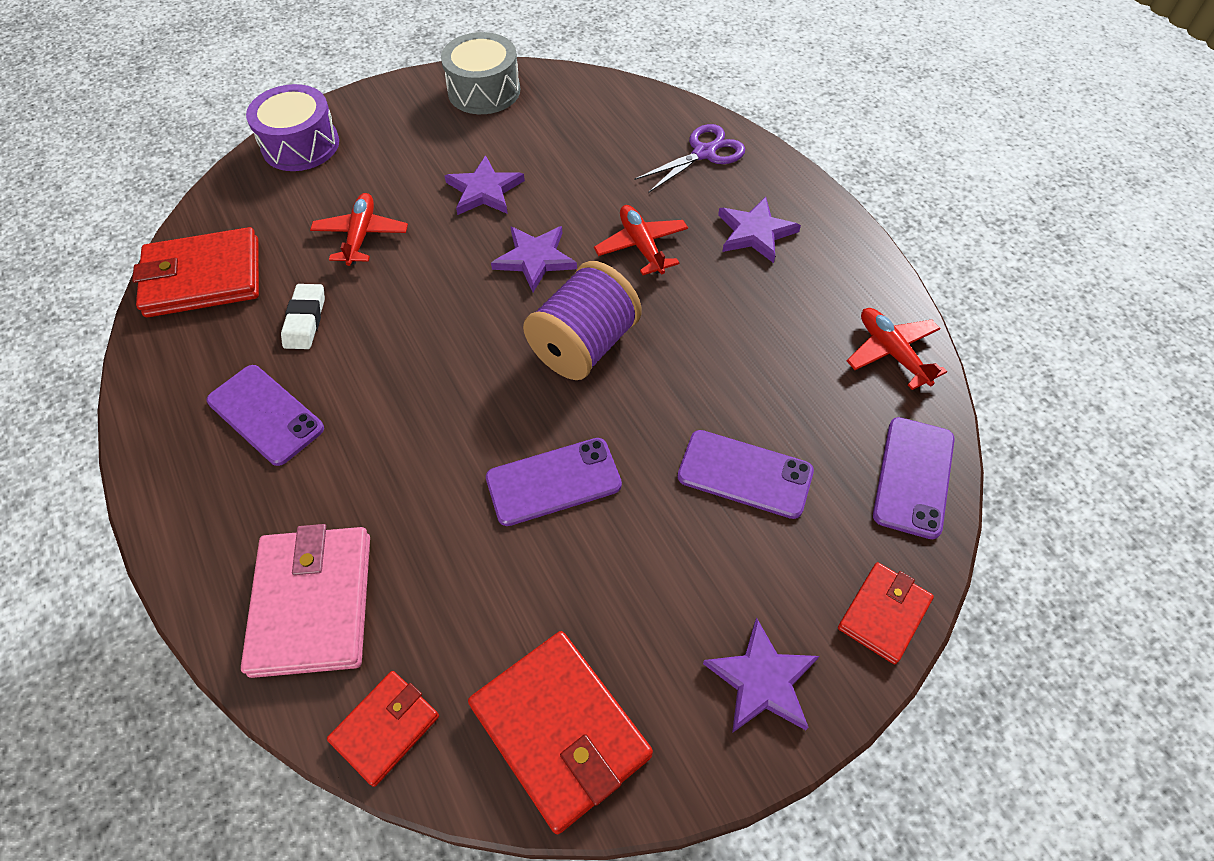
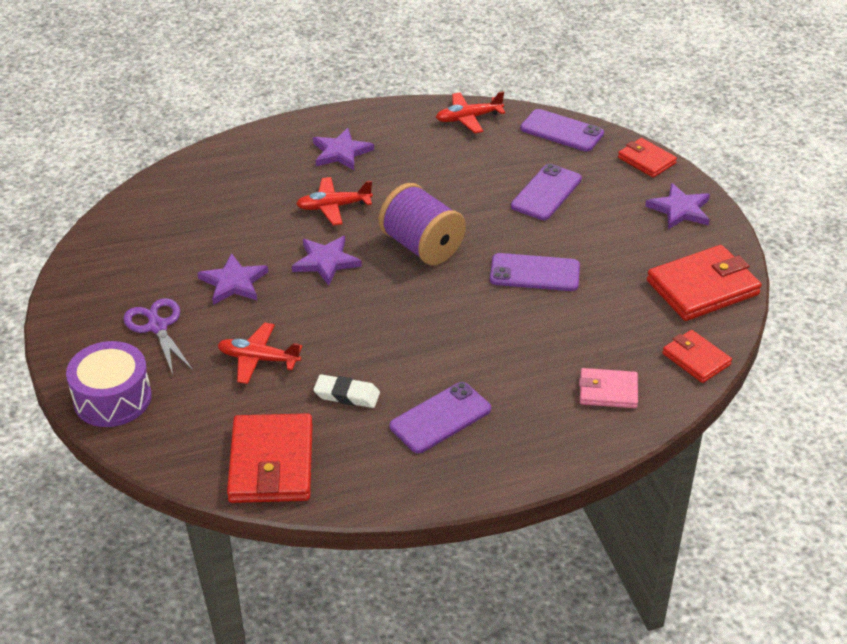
camera: 80 degrees left, 15 degrees down
pink wallet [241,524,370,678] -> pink wallet [579,368,638,408], size x0.58
grey drum [441,32,520,114] -> none
purple phone [486,438,622,526] -> purple phone turned 75 degrees counterclockwise [490,253,580,291]
purple scissors [635,124,745,193] -> purple scissors moved to [124,298,193,375]

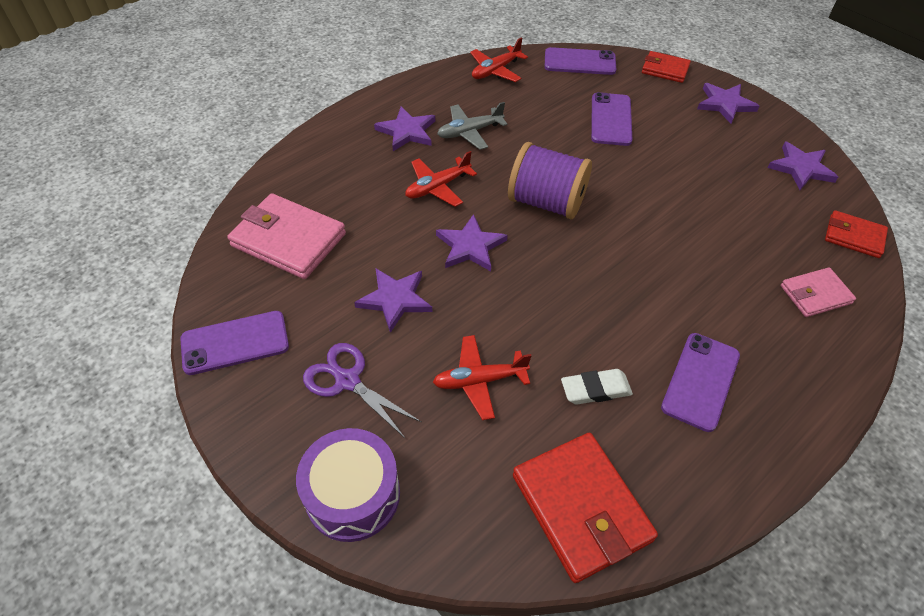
camera: 25 degrees left, 10 degrees up
purple phone [490,253,580,291] -> purple phone moved to [180,311,289,375]
red wallet [647,245,762,321] -> purple star [767,142,838,190]
none -> pink wallet [227,193,346,279]
none -> grey plane [437,102,507,150]

